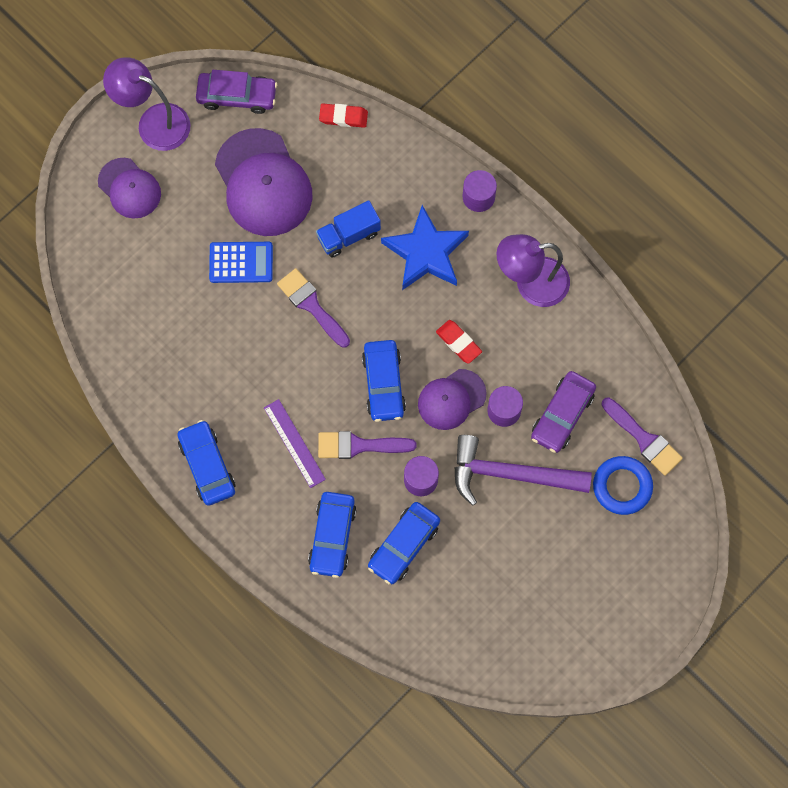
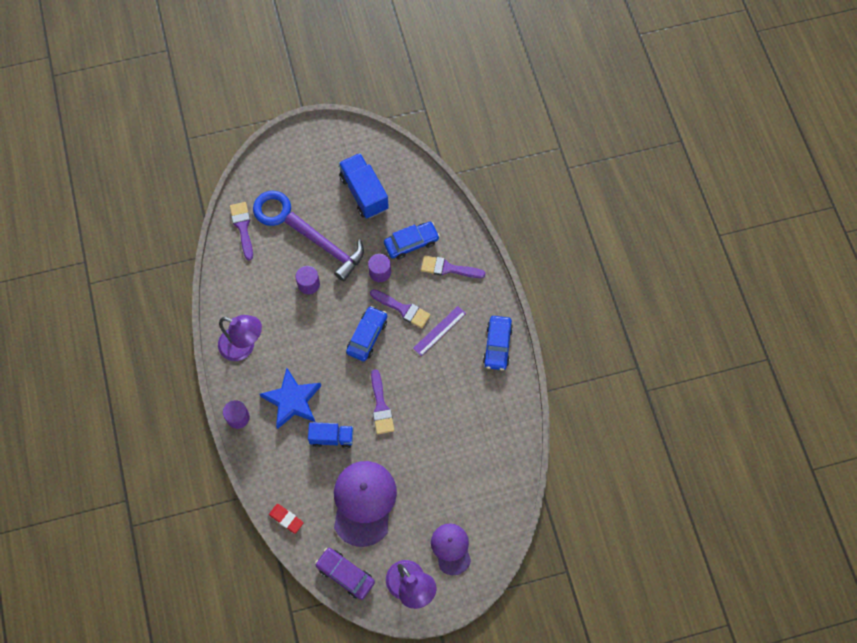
camera: 150 degrees left, 5 degrees down
blue calculator [209,242,273,283] -> none
purple ruler [264,399,326,488] -> purple ruler turned 45 degrees clockwise [413,306,466,356]
blue car [308,492,356,578] -> purple brush [421,255,485,278]
purple cap [418,369,487,430] -> none
red eraser [436,320,482,364] -> none
purple car [531,371,596,453] -> none
none -> blue truck [339,153,389,219]

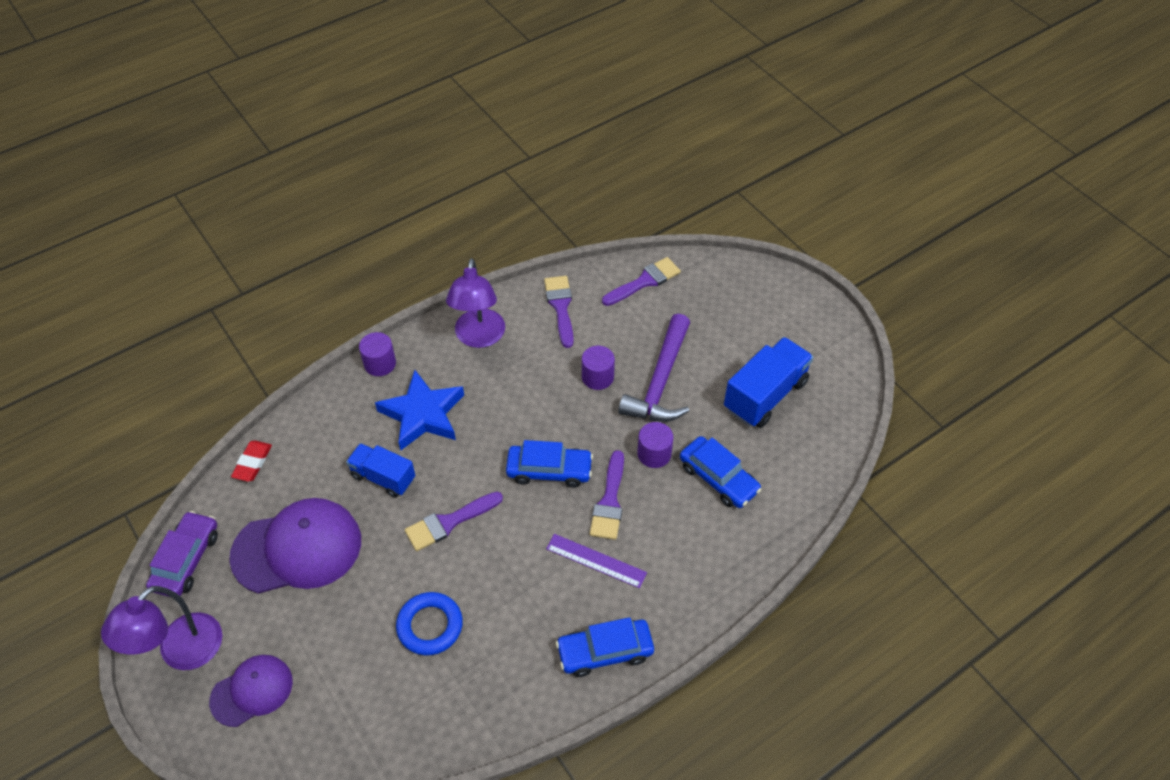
camera: 70 degrees right, 15 degrees down
blue ring [253,191,291,226] -> blue ring moved to [396,592,463,656]
blue truck [308,422,353,449] -> blue truck turned 135 degrees clockwise [346,443,415,498]
purple brush [421,255,485,278] -> purple brush moved to [544,276,574,348]

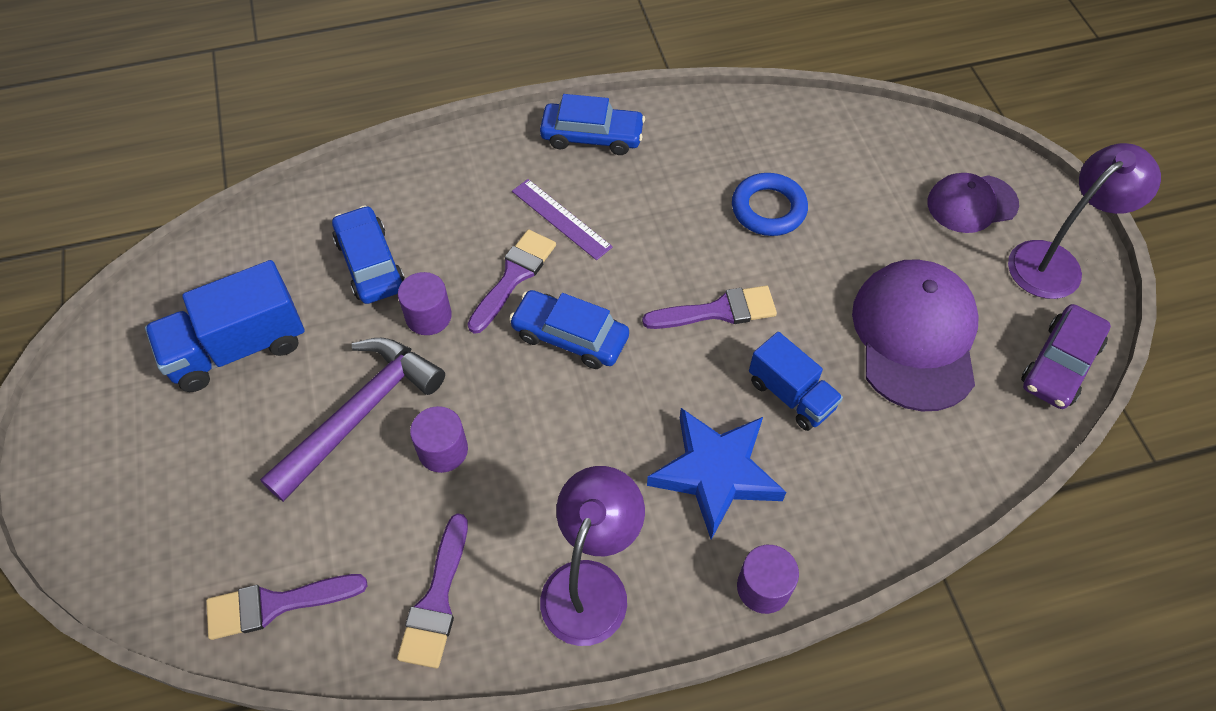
camera: 160 degrees left, 5 degrees up
purple cap [229,498,361,594] -> purple cap turned 90 degrees clockwise [852,259,979,411]
red eraser [231,441,272,482] -> none

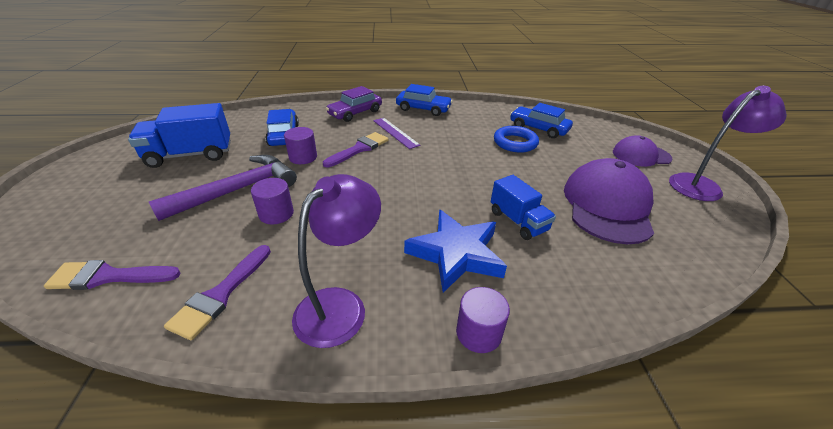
camera: 10 degrees right, 20 degrees down
blue car [509,290,629,369] -> blue car moved to [510,103,573,138]
purple brush [642,286,777,329] -> none
purple car [1021,304,1111,409] -> purple car moved to [326,86,382,122]

